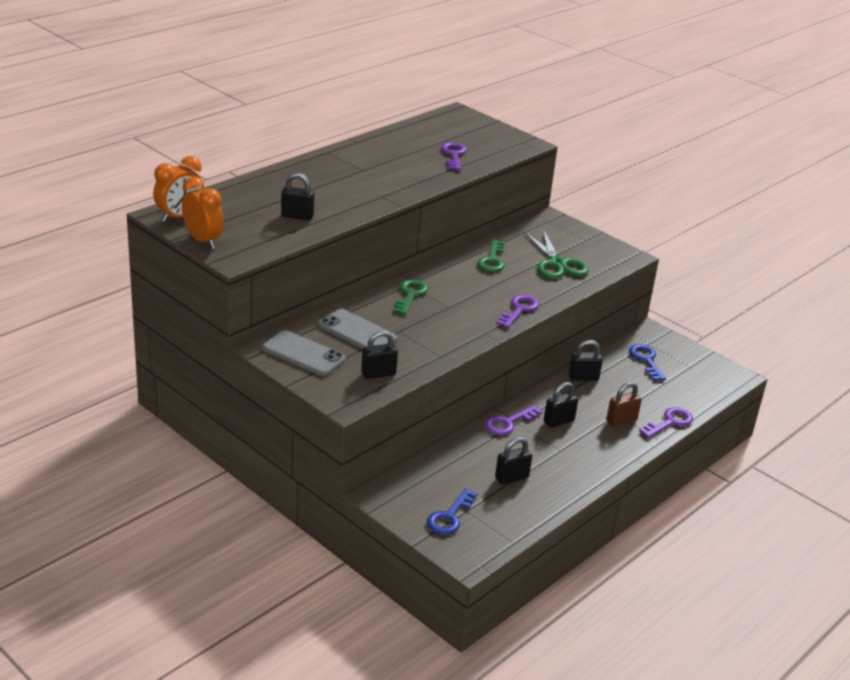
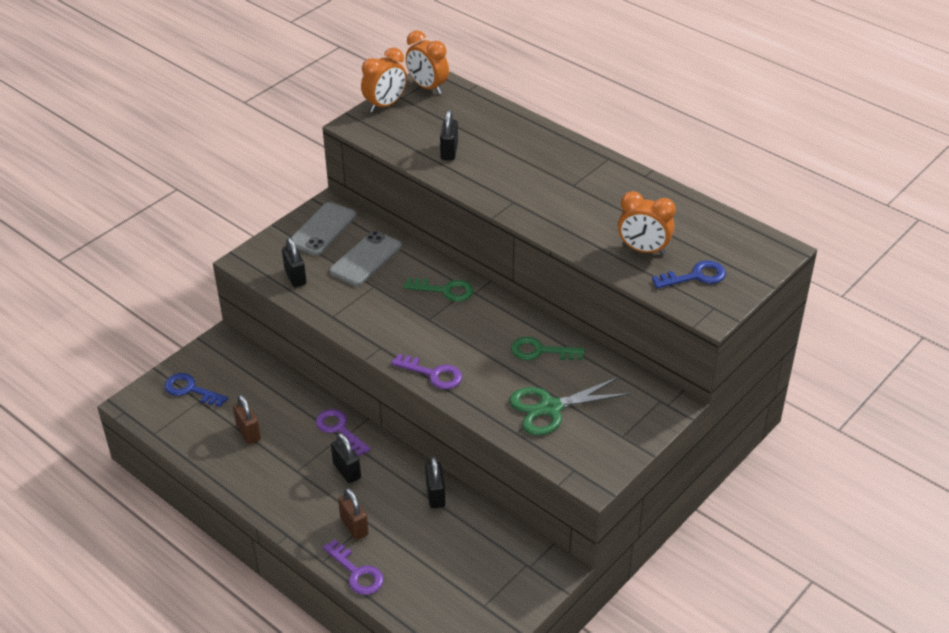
camera: 90 degrees right, 10 degrees up
purple key [441,142,467,170] -> orange clock [618,191,676,255]
black padlock [495,437,532,485] -> brown padlock [233,394,261,444]
blue key [629,344,666,381] -> blue key moved to [652,261,726,289]

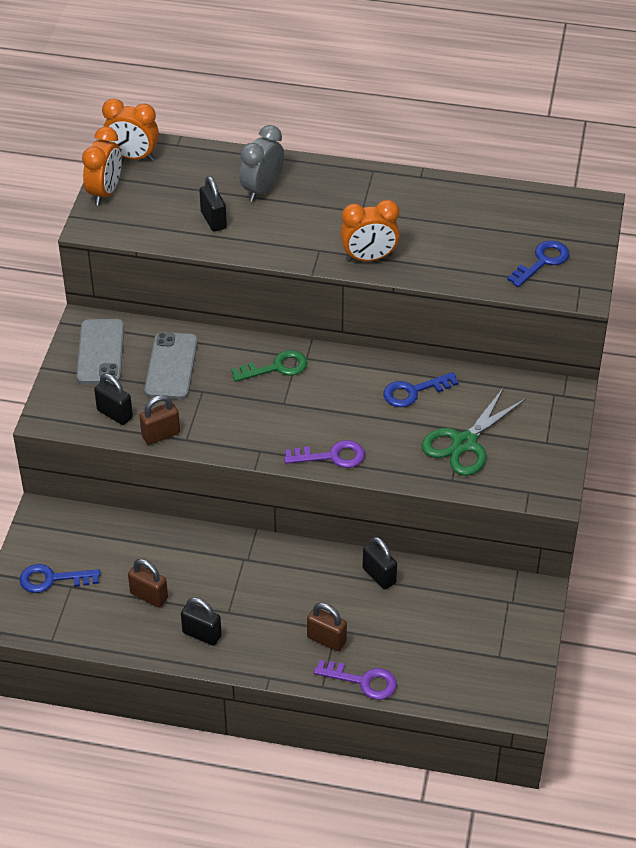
camera: 30 degrees left, 5 degrees up
purple key [316,409,371,456] -> none
black padlock [331,433,361,483] -> black padlock moved to [181,597,222,646]
green key [511,337,585,360] -> blue key [383,372,459,407]
orange clock [618,191,676,255] -> orange clock moved to [340,200,400,262]
none -> brown padlock [139,395,180,445]
none -> grey clock [239,125,284,202]

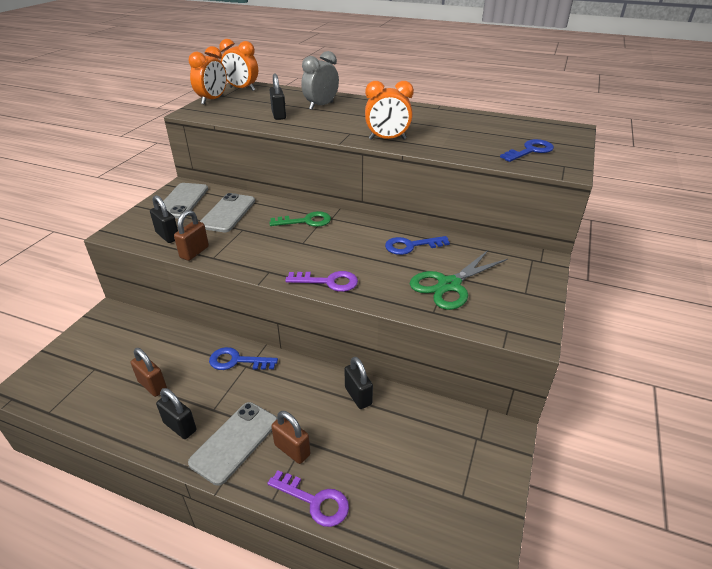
camera: 10 degrees right, 10 degrees down
blue key [19,564,100,593] -> blue key moved to [209,347,278,370]
brown padlock [139,395,180,445] -> brown padlock turned 45 degrees counterclockwise [174,210,209,261]
none -> grey phone [188,402,277,486]

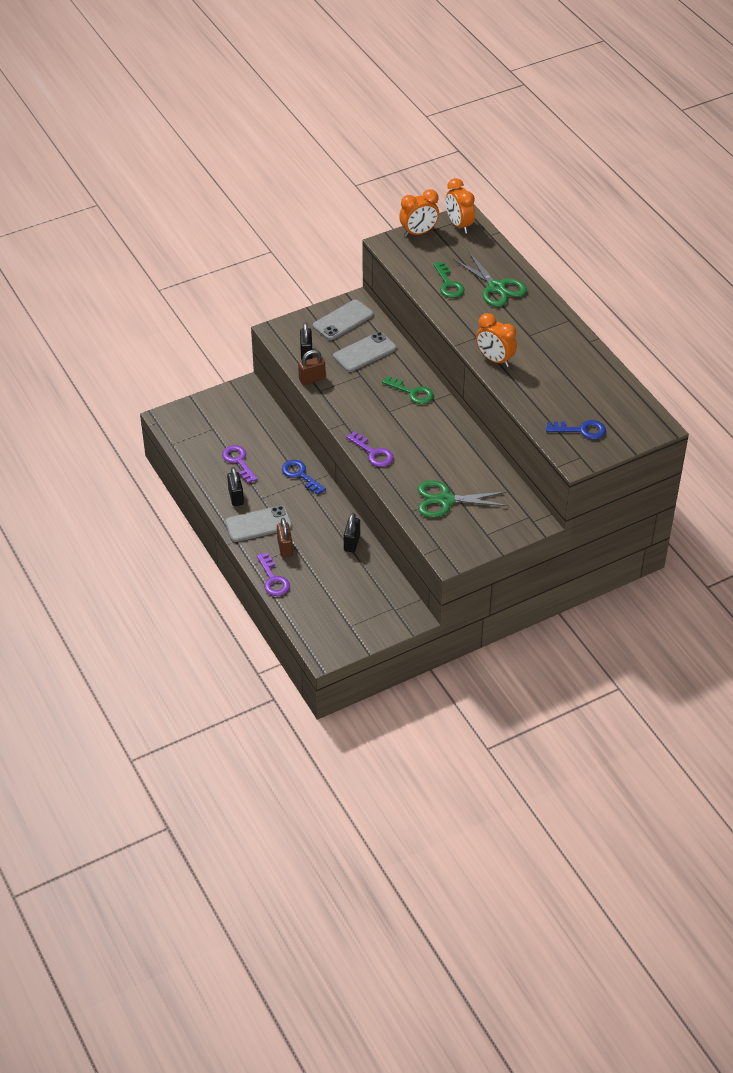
camera: 40 degrees right, 10 degrees up
brown padlock [131,348,167,397] -> purple key [222,445,258,483]
black padlock [270,74,286,120] -> green key [433,262,464,298]
grey clock [301,51,339,110] -> green scissors [453,251,527,307]
blue key [385,236,450,255] -> none

